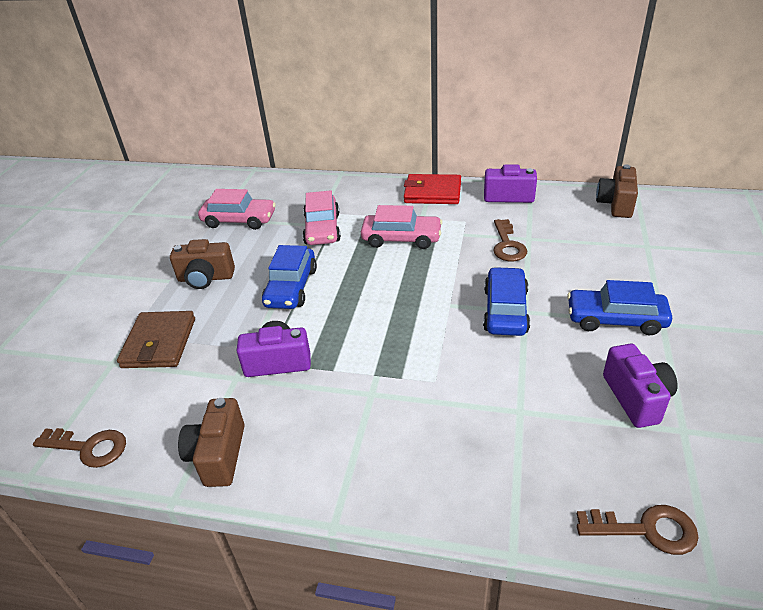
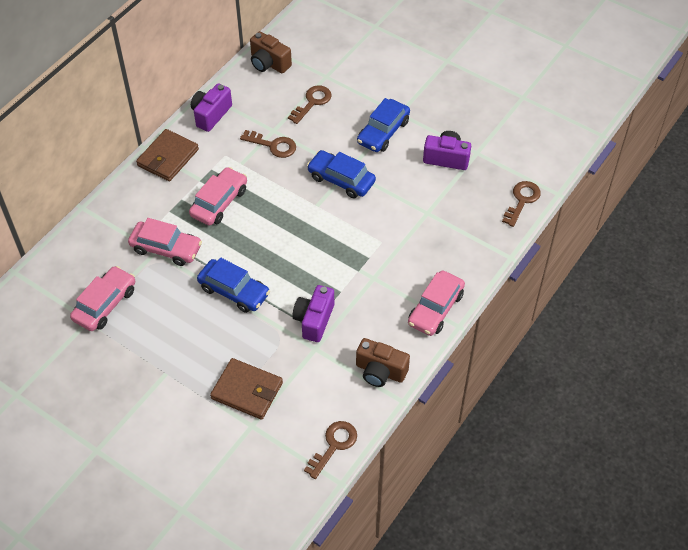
camera: 70 degrees left, 15 degrees up
brown camera [170,239,235,289] -> none
red wallet [404,174,461,204] -> brown wallet [136,129,199,181]
none -> brown key [288,85,332,124]
none -> pink car [408,270,465,336]

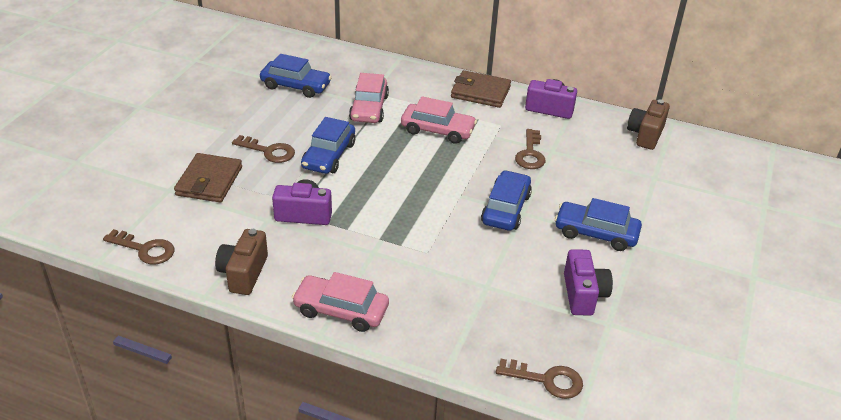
camera: 75 degrees right, 15 degrees down
pink car [70,266,135,331] -> blue car [260,54,332,98]
brown key [288,85,332,124] -> brown key moved to [232,135,295,163]

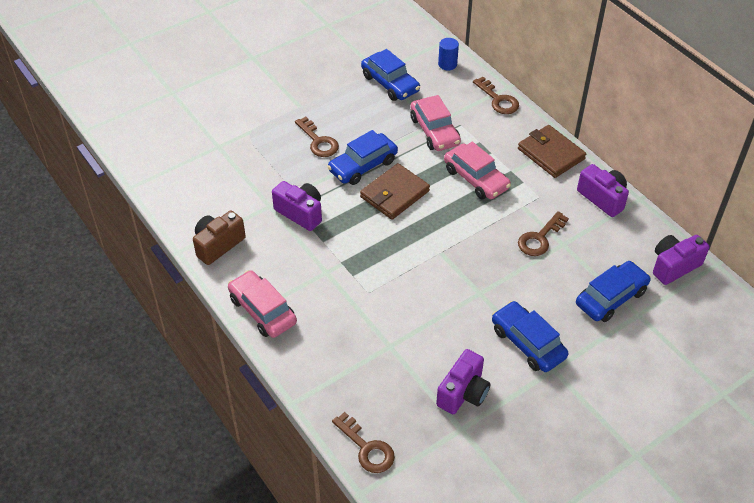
camera: 35 degrees right, 10 degrees up
brown key [103,229,174,264] -> brown key moved to [473,77,519,114]
brown wallet [174,153,242,202] -> brown wallet moved to [360,163,430,220]
pink car [349,73,389,123] -> pink car turned 60 degrees counterclockwise [410,95,461,151]
blue car [481,170,532,231] -> blue car moved to [576,261,651,322]
brown camera [627,99,670,150] -> purple camera [653,235,710,285]
none -> blue cylinder [438,38,459,71]

